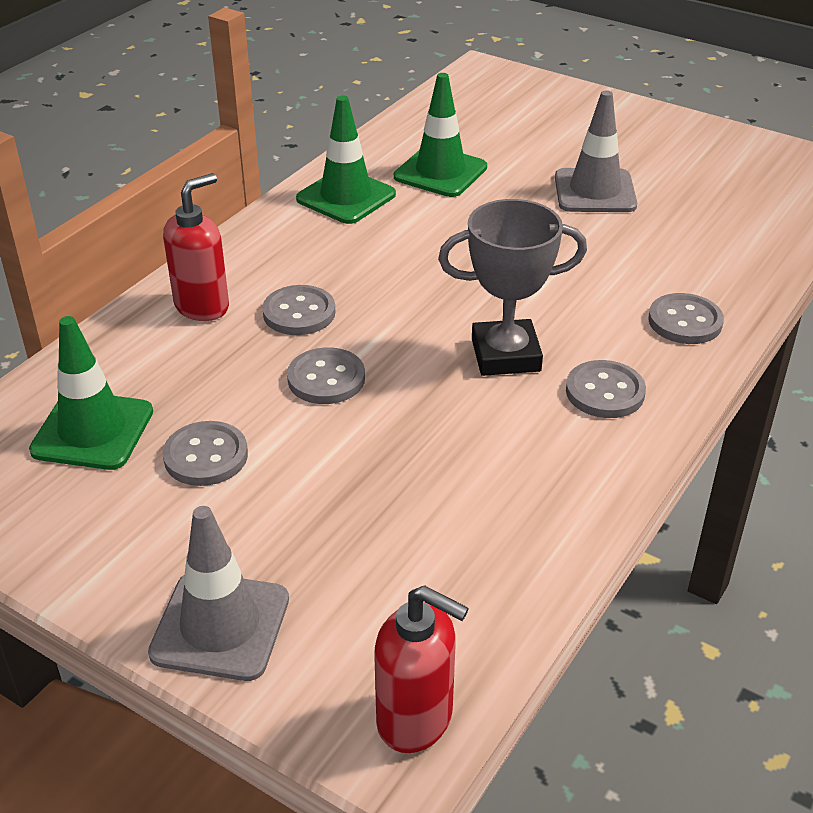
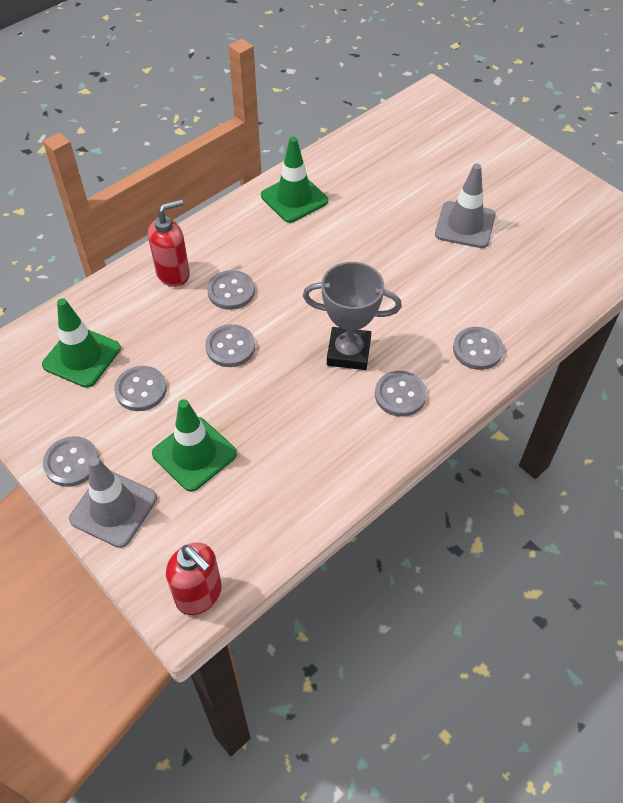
camera: 15 degrees right, 15 degrees up
green traffic cone [394,73,487,197] -> green traffic cone moved to [152,399,237,492]
none -> grey button [43,436,99,487]

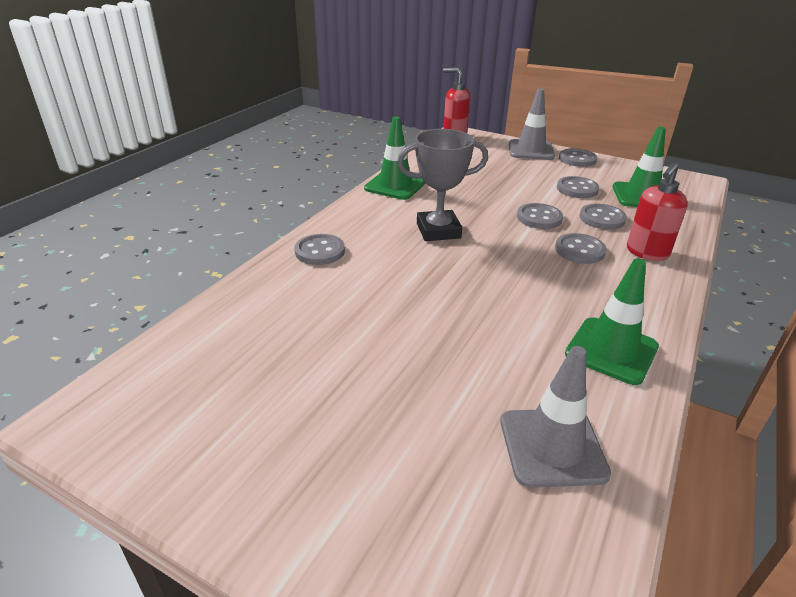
camera: 160 degrees right, 20 degrees down
green traffic cone [152,399,237,492] -> green traffic cone moved to [364,117,425,200]
grey button [375,371,427,417] -> grey button moved to [580,204,627,230]
grey traffic cone [435,164,496,248] -> grey traffic cone moved to [501,346,611,488]

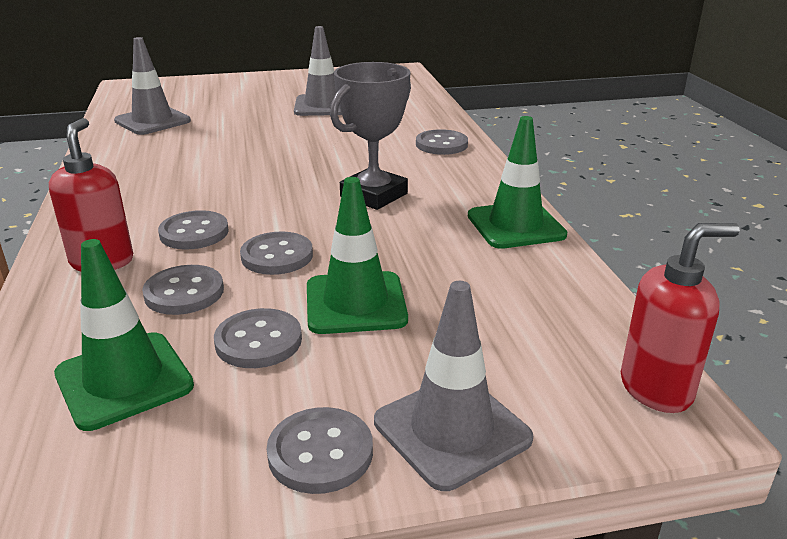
camera: 140 degrees right, 5 degrees down
green traffic cone [565,258,659,385] -> green traffic cone moved to [307,177,408,334]
none -> grey traffic cone [294,26,342,116]

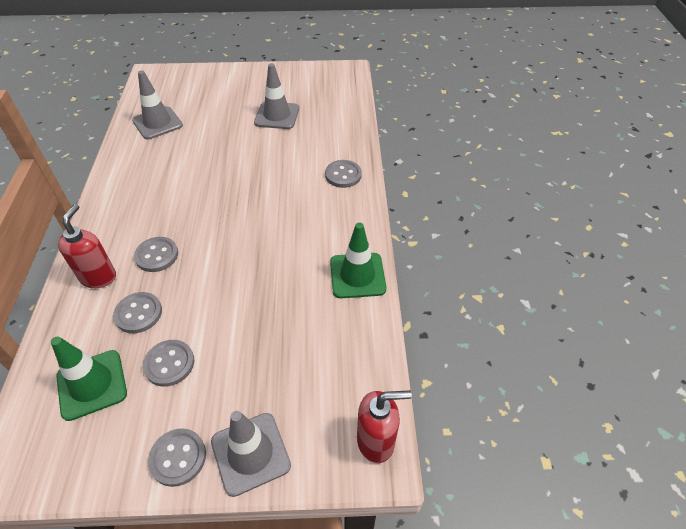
camera: 10 degrees right, 20 degrees up
grey button [240,231,313,275] -> none
green traffic cone [307,177,408,334] -> none
grey trophy [330,62,411,210] -> none

